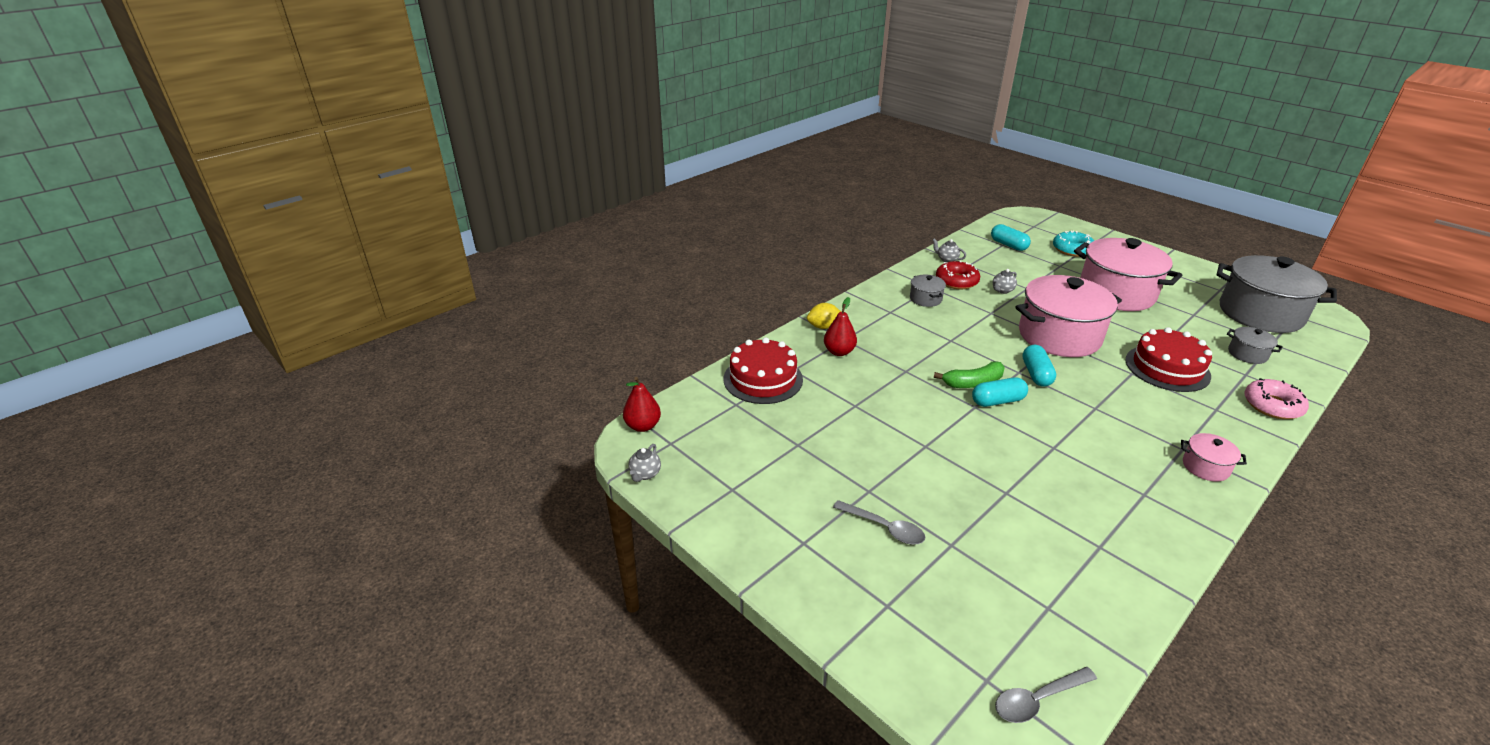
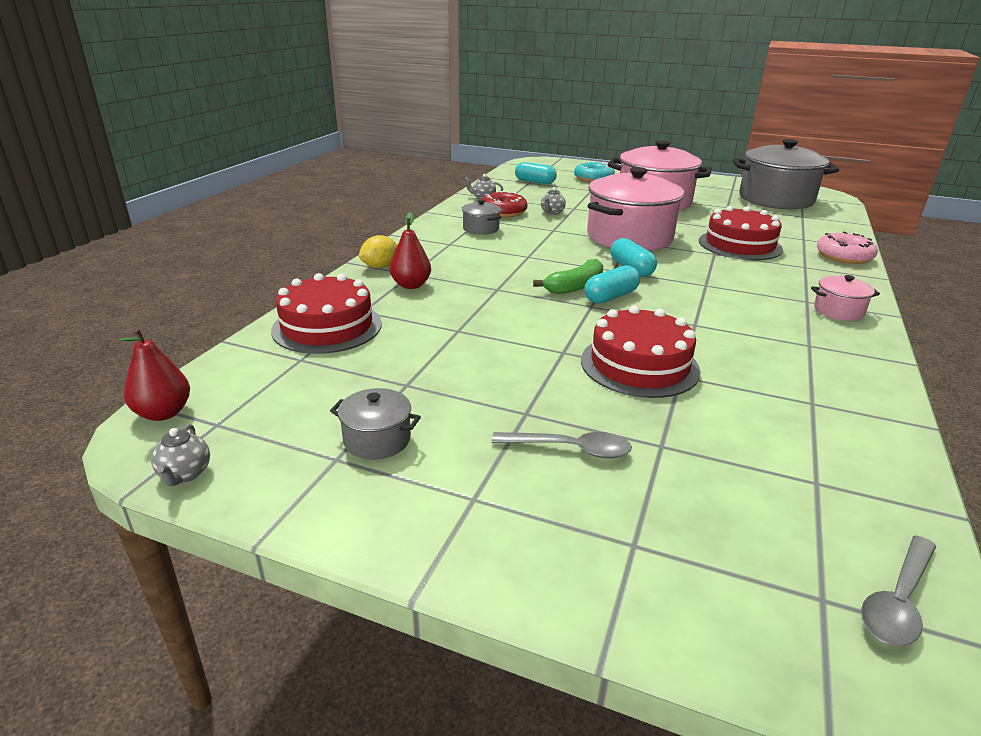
camera: 25 degrees left, 5 degrees down
grey pot [1227,327,1283,364] -> grey pot moved to [330,388,421,459]
none -> red cake [581,306,701,398]

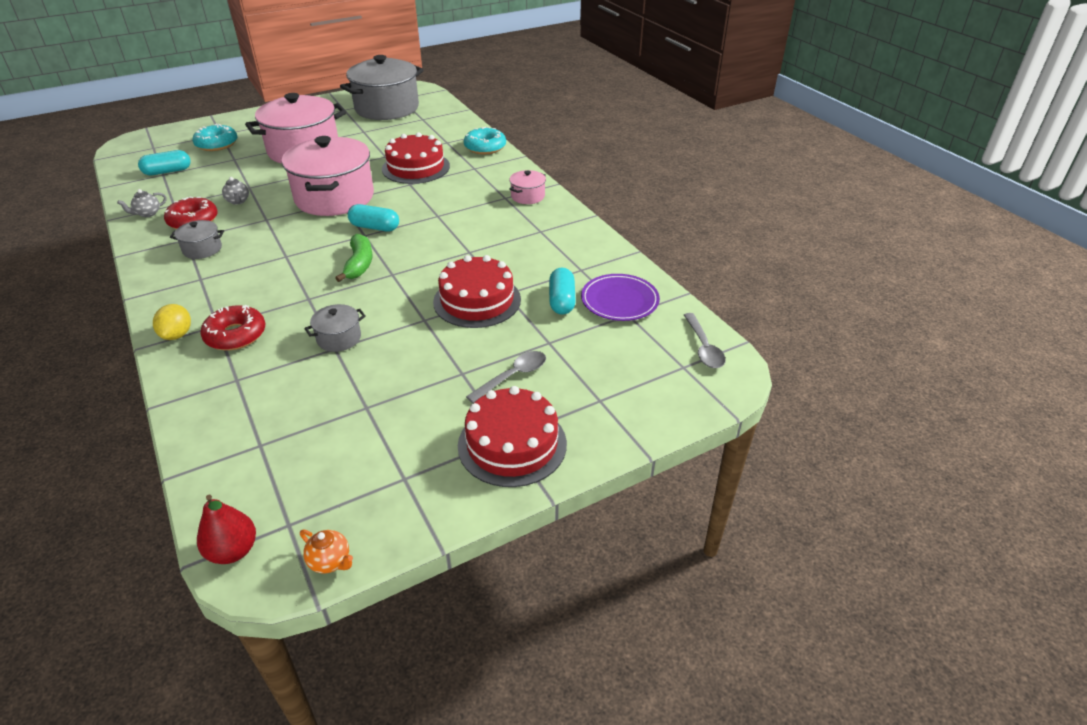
camera: 50 degrees left, 10 degrees up
grey teapot [151,424,210,486] -> orange teapot [300,529,353,573]
red cake [271,273,382,354] -> red cake moved to [458,386,567,487]
grey pot [330,388,421,459] -> grey pot moved to [304,304,366,352]
red pear [390,212,431,289] -> red donut [200,305,265,350]
turquoise capsule [584,265,640,304] -> turquoise capsule moved to [549,268,576,315]
pink donut [817,232,878,264] -> turquoise donut [464,127,506,154]
none -> purple plate [581,274,660,321]

